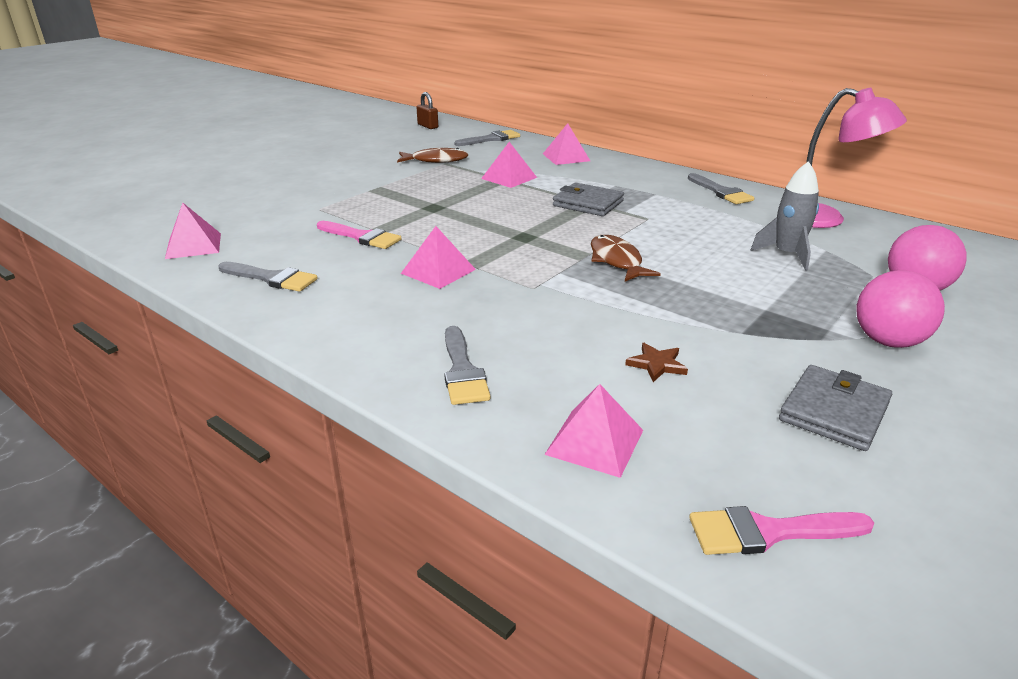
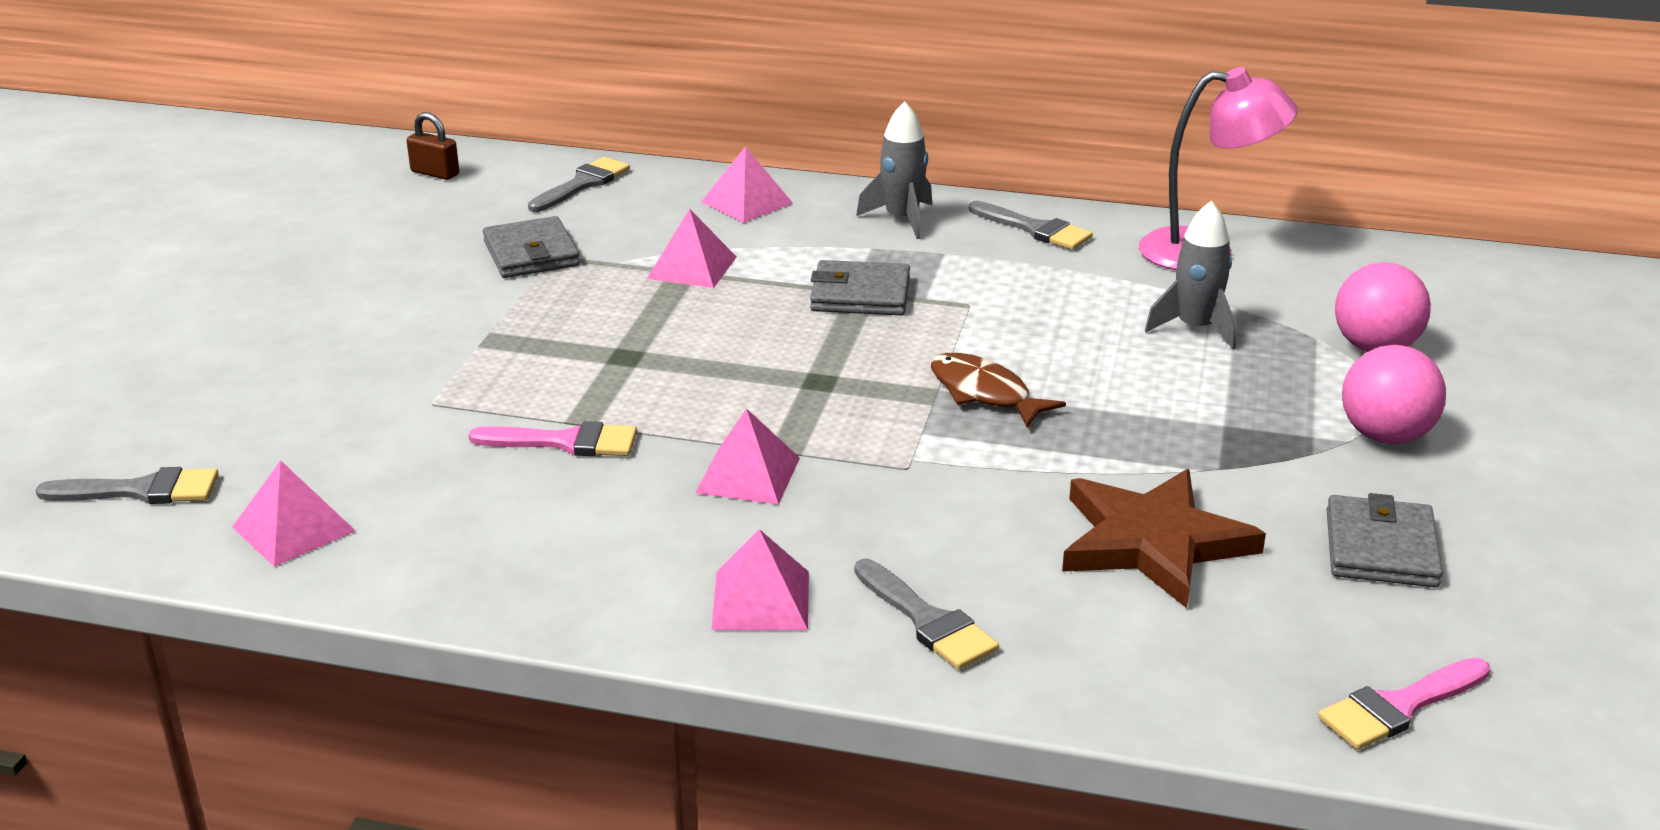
camera: 25 degrees left, 0 degrees up
grey brush [219,262,318,292] -> grey brush moved to [35,467,219,504]
brown fish [397,148,469,163] -> grey wallet [483,216,580,278]
pink pyramid [544,384,643,478] -> pink pyramid moved to [711,529,809,630]
brown star [625,343,688,382] -> brown star [1062,469,1266,608], size x2.49
none -> grey rocket [856,101,932,239]

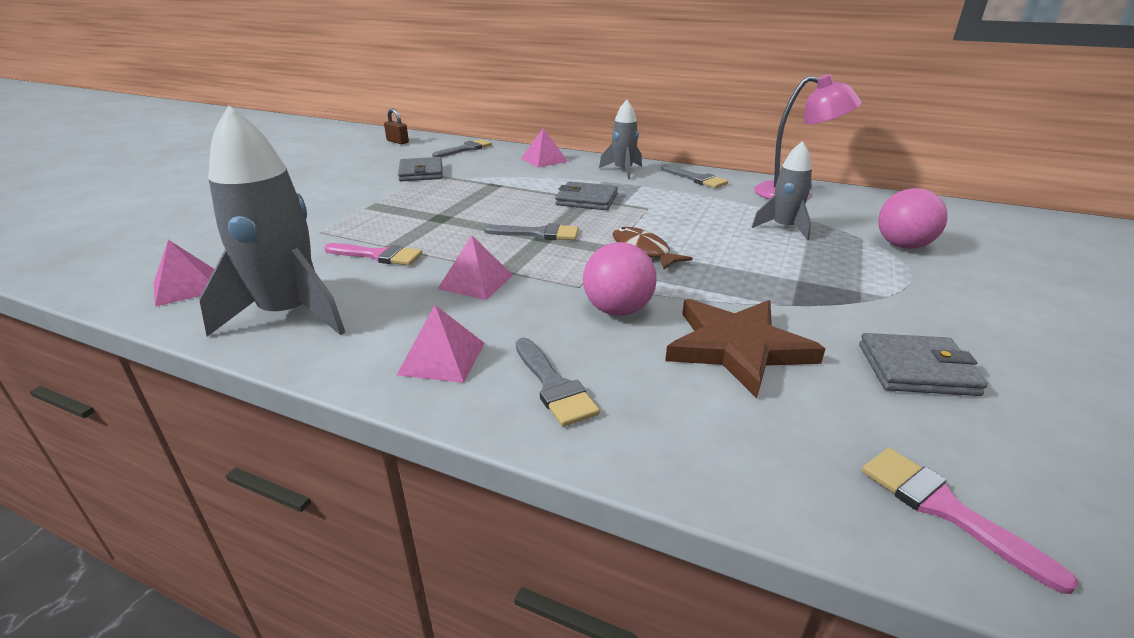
camera: 10 degrees right, 0 degrees up
grey brush [35,467,219,504] -> grey brush moved to [484,223,579,240]
pink pyramid [647,209,737,288] -> none
pink brush [1318,657,1491,750] -> pink brush turned 75 degrees clockwise [862,448,1079,594]
grey wallet [1327,493,1443,587] -> grey wallet turned 75 degrees clockwise [859,333,988,396]
pink ball [1342,345,1446,444] -> pink ball moved to [583,242,657,316]
none -> grey rocket [199,105,345,337]

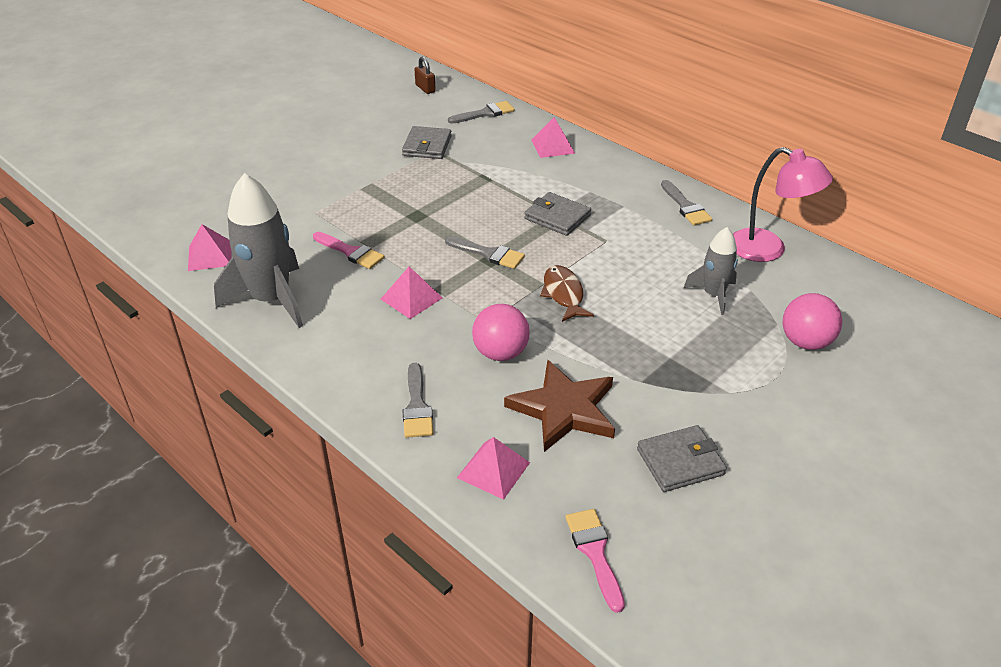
camera: 20 degrees right, 10 degrees up
pink pyramid [397,305,484,383] -> pink pyramid moved to [457,437,530,500]
grey rocket [599,100,642,179] -> none
grey wallet [859,333,988,396] -> grey wallet turned 45 degrees counterclockwise [637,425,727,492]

